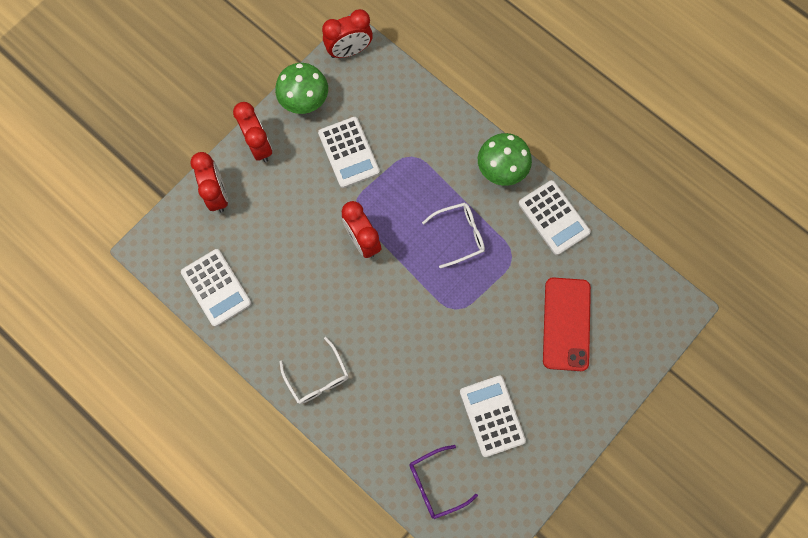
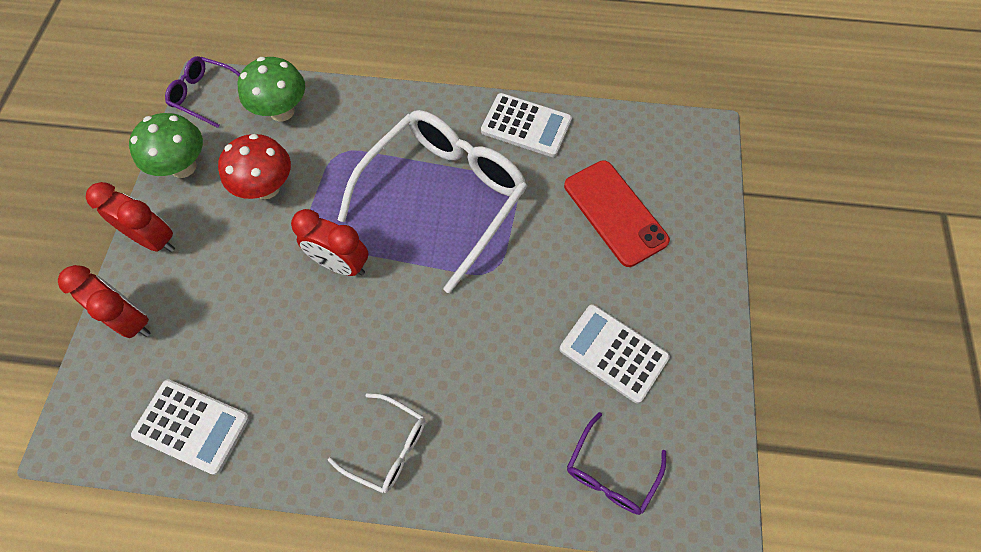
camera: 35 degrees left, 10 degrees down
white calculator [318,117,380,188] -> red mushroom [218,134,291,199]
red clock [322,9,373,58] -> purple glasses [165,56,240,128]
white glasses [422,202,485,268] -> white glasses [338,110,527,293], size x2.14
green mushroom [478,133,532,186] -> green mushroom moved to [238,57,305,121]

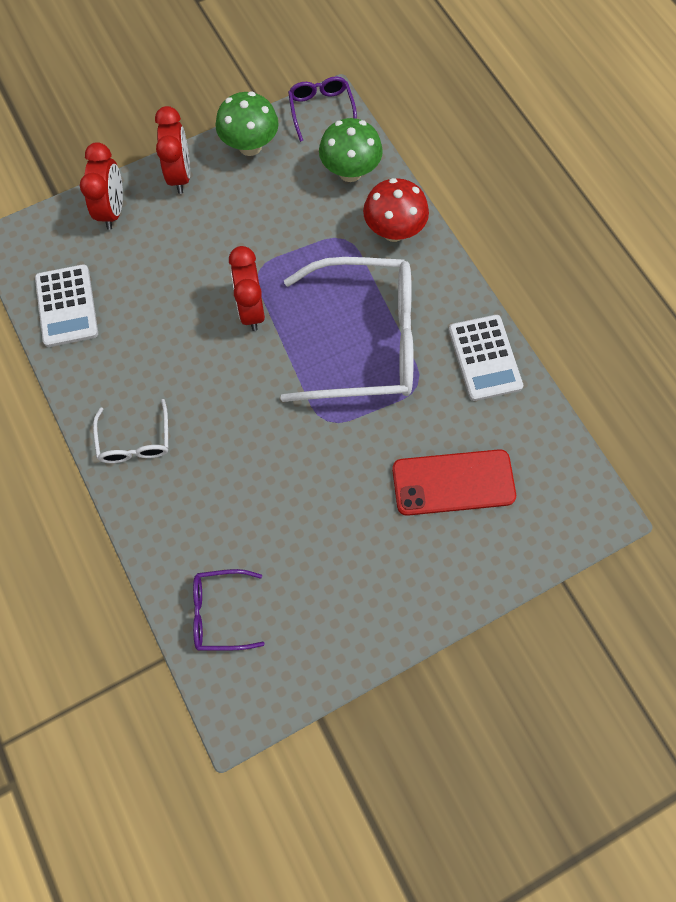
camera: 55 degrees right, 5 degrees up
red mushroom [218,134,291,199] -> red mushroom moved to [363,178,429,242]
white calculator [560,304,670,403] -> none
red phone [564,160,670,267] -> red phone turned 60 degrees clockwise [392,449,516,516]

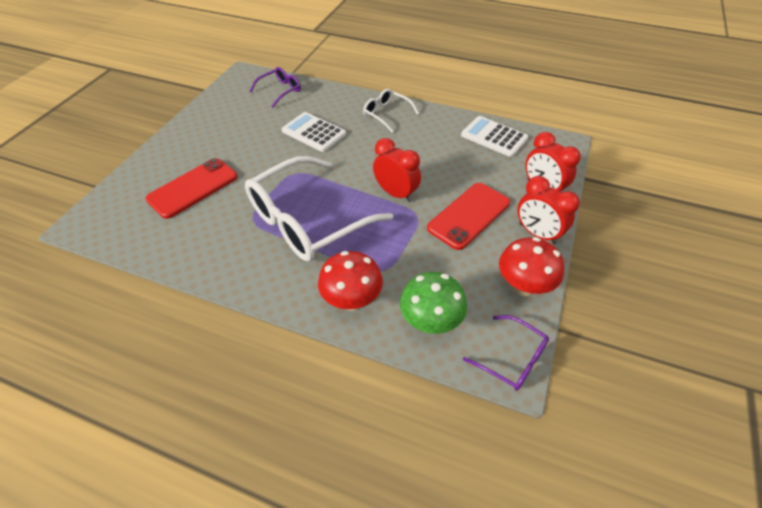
camera: 140 degrees right, 20 degrees down
green mushroom [215,92,279,156] -> red mushroom [499,237,564,296]
white calculator [448,315,523,401] -> white calculator moved to [282,112,346,152]
none -> red phone [427,183,510,250]

